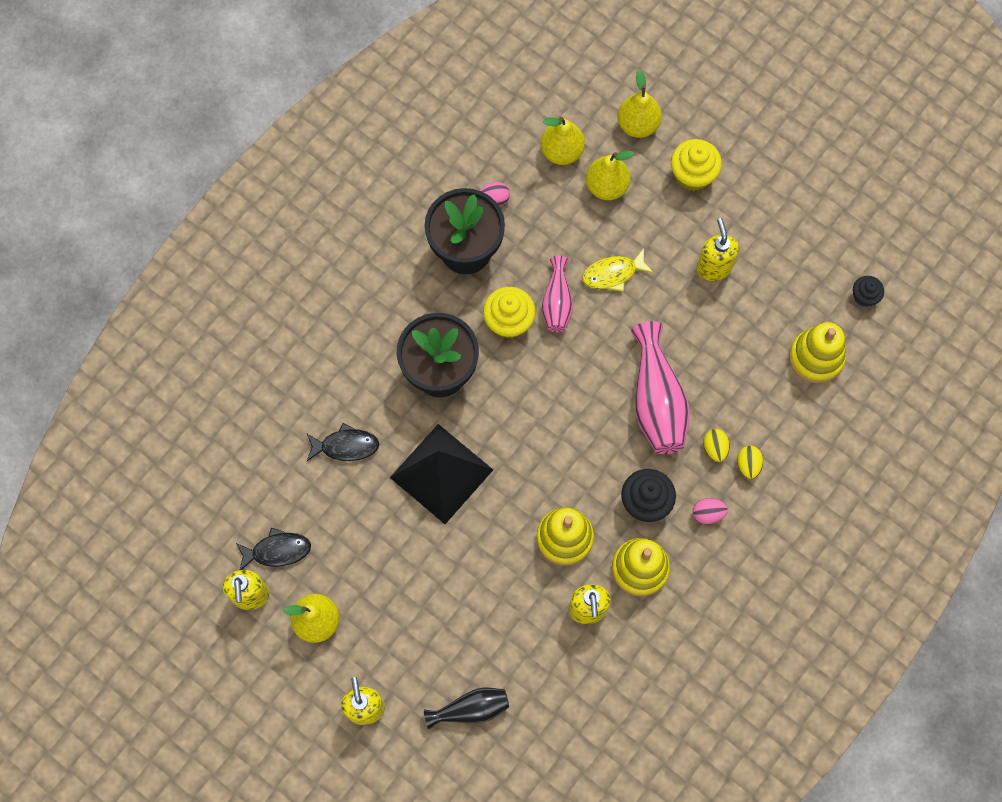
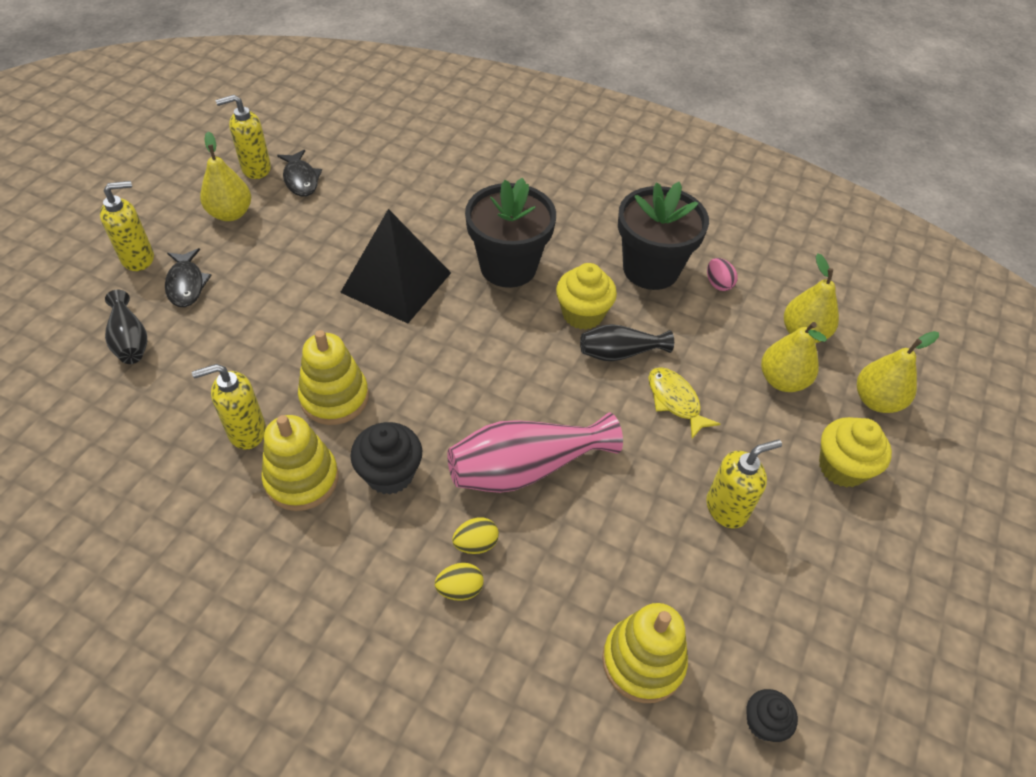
camera: 75 degrees right, 20 degrees down
black fish [307,423,379,461] -> black fish moved to [165,248,212,307]
pink vase [542,256,573,333] -> black vase [580,324,674,361]
pink egg [693,498,728,525] -> none

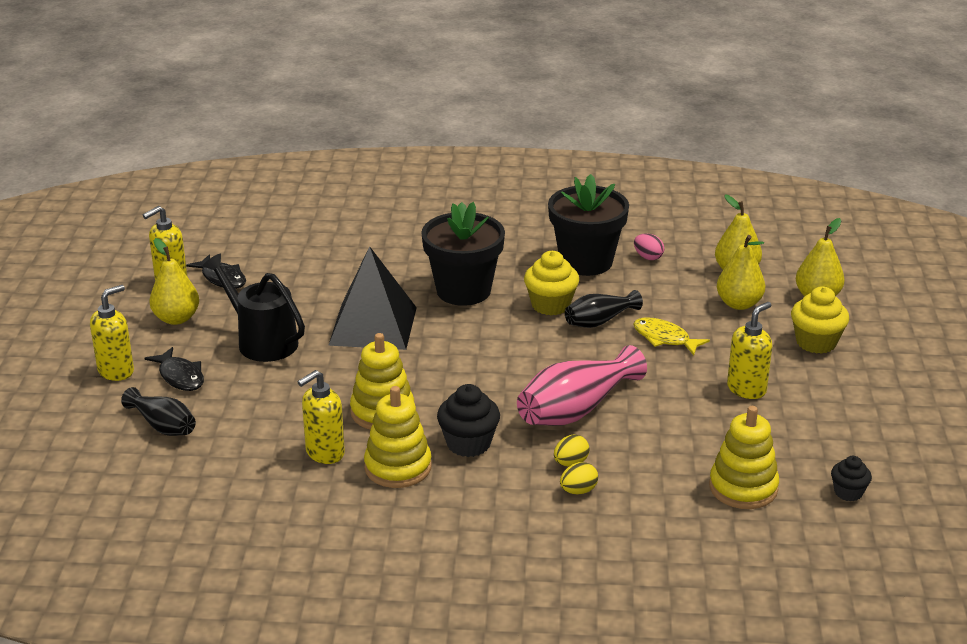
camera: 20 degrees left, 20 degrees down
none -> black watering can [203,254,305,362]

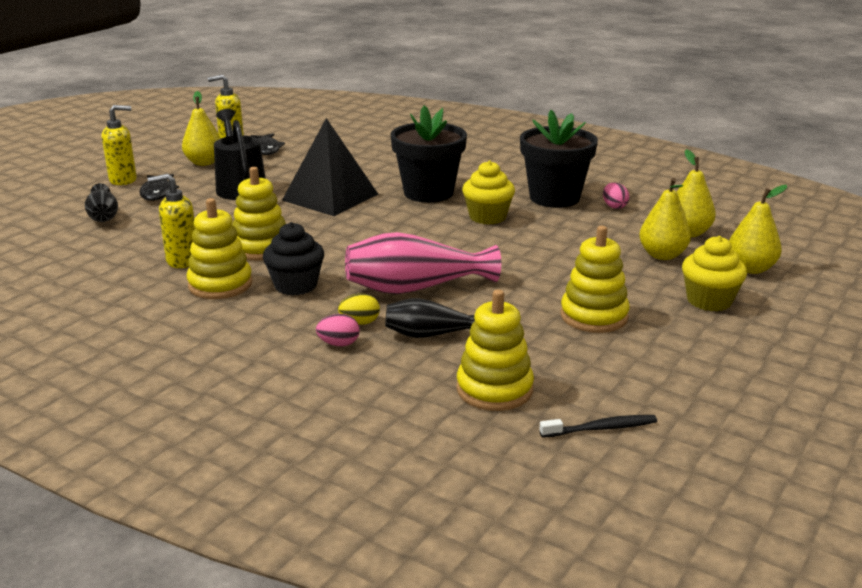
camera: 30 degrees right, 5 degrees down
yellow egg [560,462,598,494] -> pink egg [316,314,360,346]
black vase [565,290,643,328] -> black vase moved to [385,298,475,338]
yellow fish [633,317,710,355] -> none
yellow soap dispenser [727,302,772,399] -> yellow stacking toy [560,226,630,333]
black cupcake [831,456,872,502] -> black toothbrush [539,415,657,438]

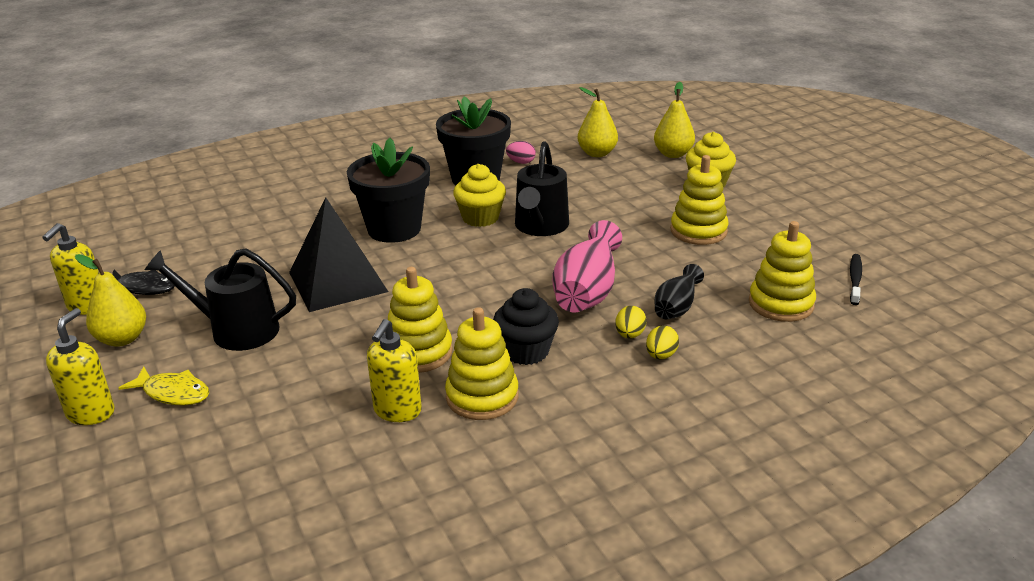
camera: 60 degrees left, 5 degrees up
black vase [85,183,118,222] -> none
black fish [139,174,179,201] -> yellow fish [119,366,209,406]
pink egg [316,314,360,346] -> yellow egg [646,325,679,360]
yellow pear [639,178,691,260] -> none
none -> black watering can [515,141,569,236]

